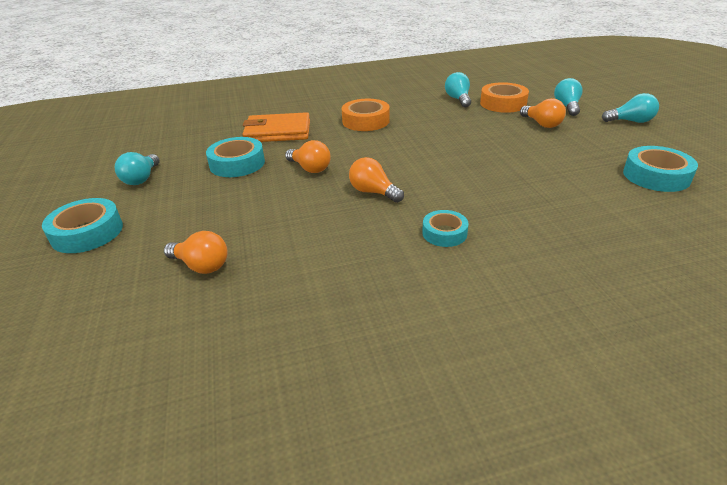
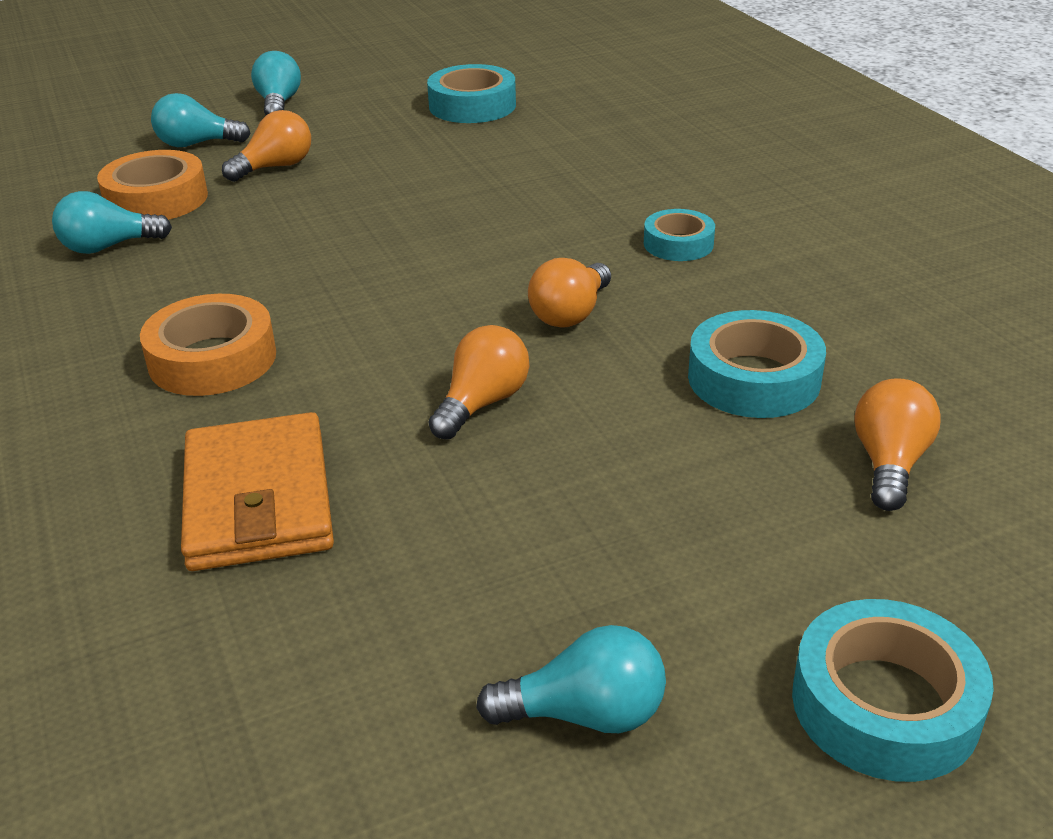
camera: 100 degrees left, 0 degrees up
turquoise tape [206,137,265,177] -> turquoise tape moved to [688,310,826,418]

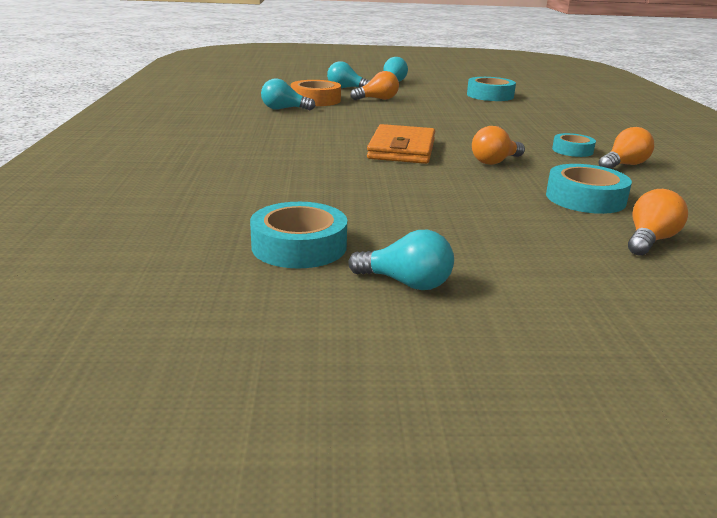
camera: 20 degrees right, 10 degrees down
orange tape [140,294,276,396] -> none
orange wallet [181,412,334,571] -> orange wallet moved to [367,124,435,164]
orange light bulb [429,325,529,440] -> orange light bulb moved to [598,127,654,169]
turquoise tape [792,599,994,782] -> turquoise tape moved to [250,202,347,269]

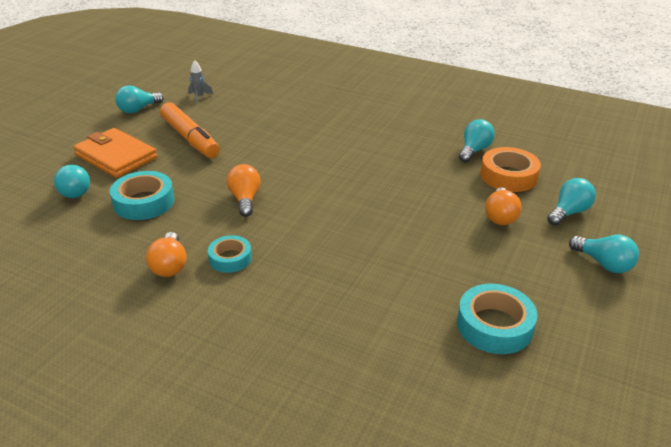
camera: 120 degrees right, 10 degrees up
turquoise tape [250,202,347,269] -> grey rocket [188,60,213,104]
orange wallet [367,124,435,164] -> orange wallet moved to [73,128,157,178]
orange light bulb [628,189,688,256] -> turquoise light bulb [54,165,90,198]
none -> orange marker [160,102,220,158]

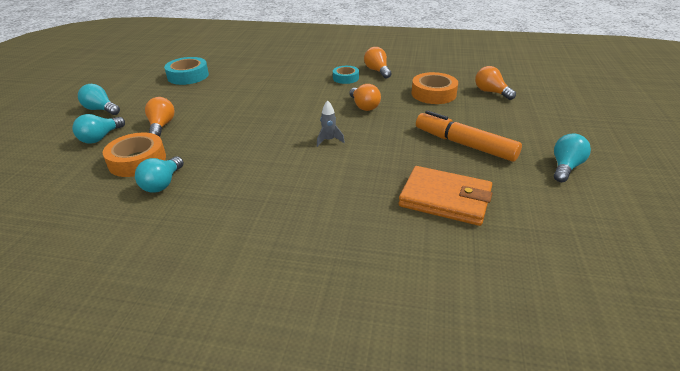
camera: 165 degrees right, 0 degrees up
turquoise light bulb [54,165,90,198] -> orange light bulb [475,66,516,100]
orange wallet [73,128,157,178] -> orange wallet moved to [399,166,493,226]
turquoise tape [110,171,174,220] -> orange tape [411,72,458,104]
grey rocket [188,60,213,104] -> grey rocket moved to [317,100,345,147]

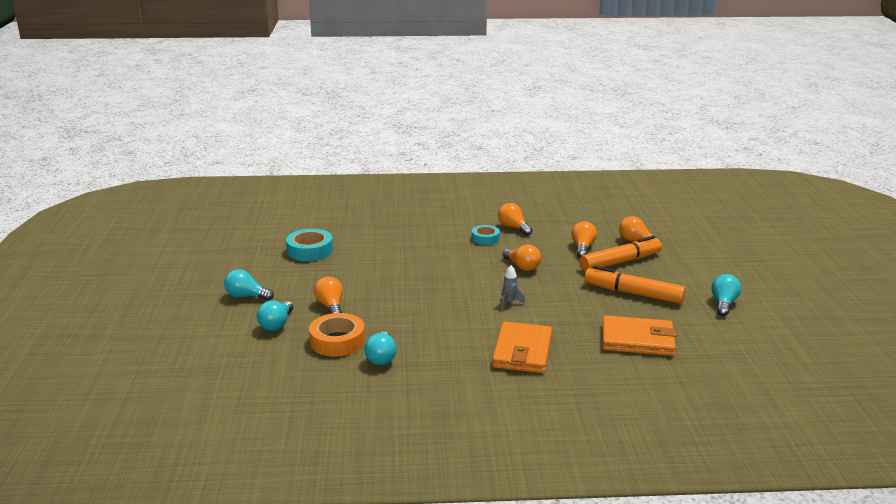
camera: 15 degrees left, 10 degrees down
orange tape [411,72,458,104] -> orange light bulb [571,221,597,257]
none -> orange wallet [492,321,552,373]
none -> orange marker [580,236,662,271]

